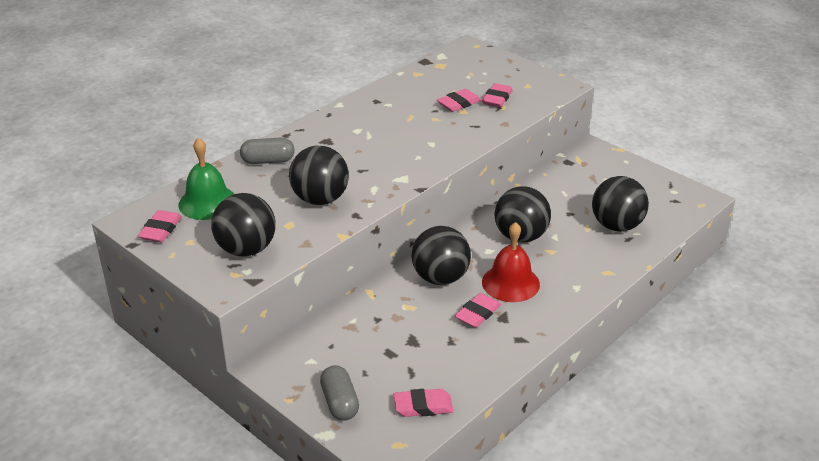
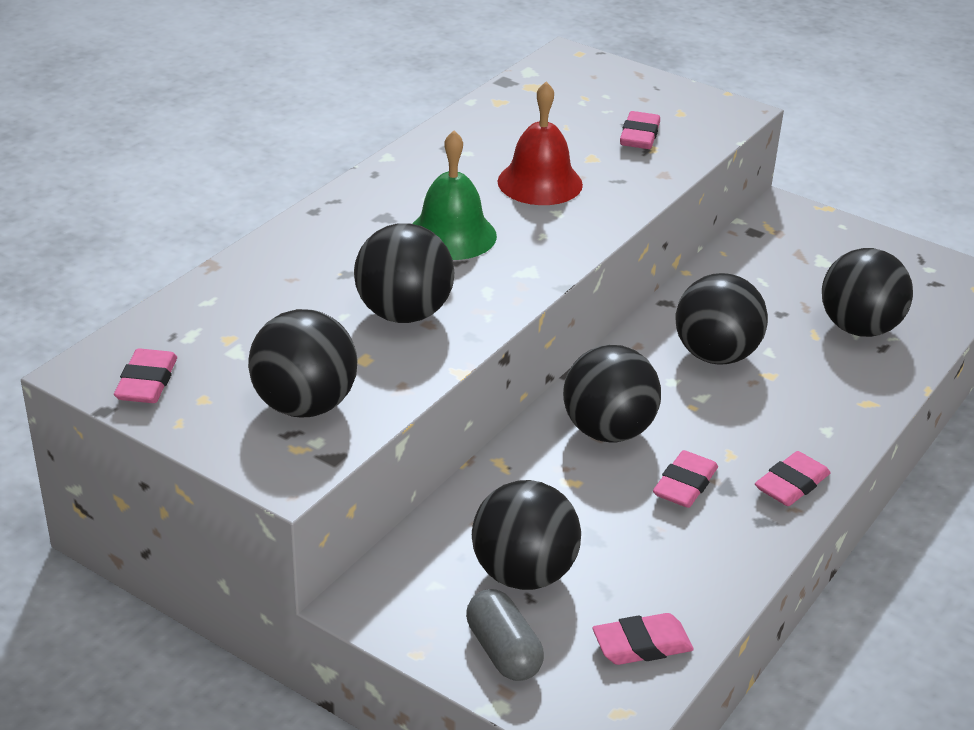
camera: 10 degrees left, 0 degrees up
green bell [178,138,234,220] -> green bell moved to [412,130,497,260]
grey capsule [240,137,295,164] -> none
pink eraser [437,89,481,112] -> pink eraser moved to [755,451,831,506]
red bell [482,222,540,302] -> red bell moved to [498,81,583,205]
none -> black ball [472,480,581,590]

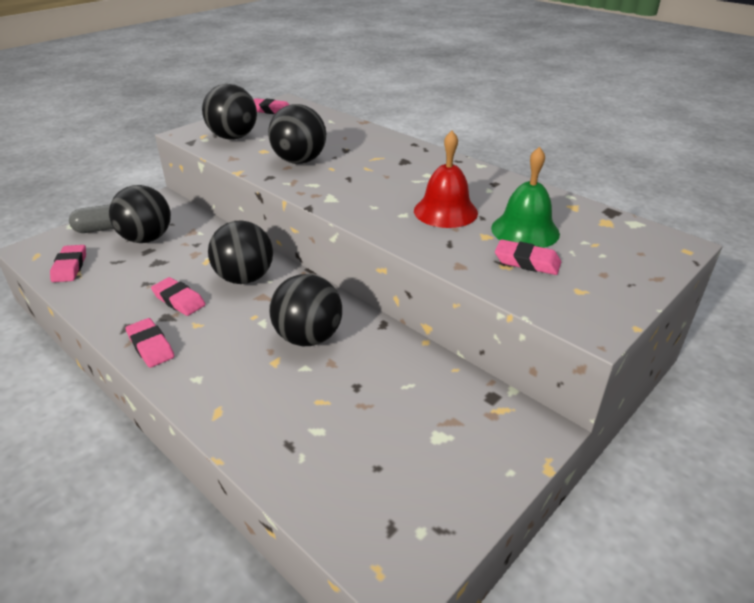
camera: 100 degrees right, 0 degrees up
green bell [412,130,497,260] -> green bell moved to [491,147,560,248]
black ball [822,248,913,337] -> none

